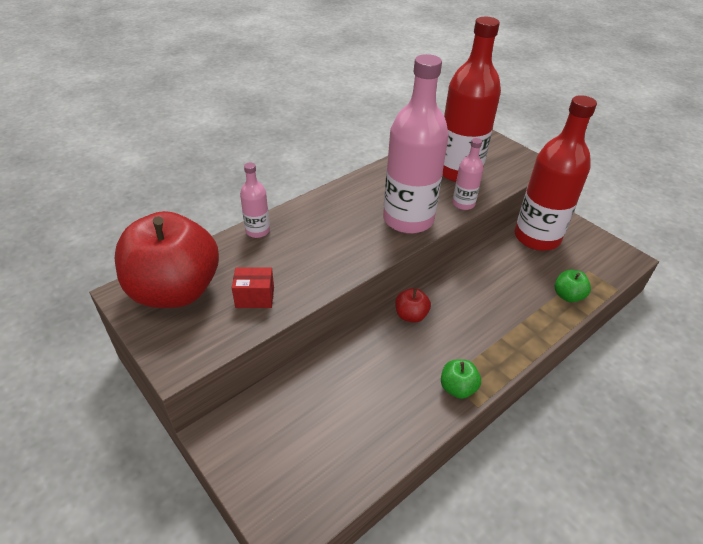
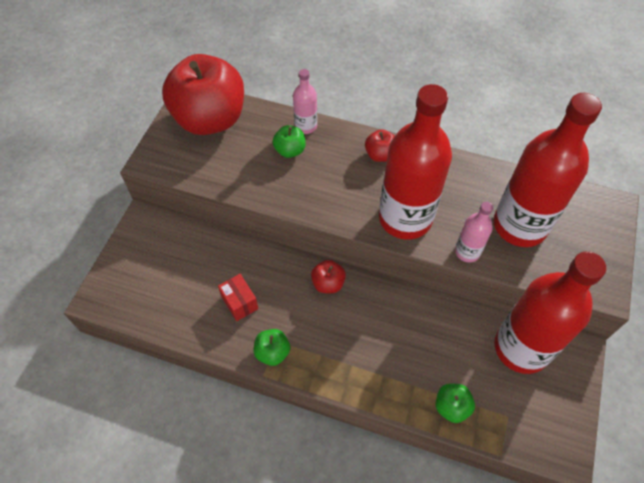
camera: 60 degrees right, 15 degrees up
red box [232,267,274,308] -> red box moved to [218,274,258,321]
pink bottle [383,54,449,234] -> red bottle [379,84,452,240]
none -> green apple [272,125,306,158]
none -> red apple [365,129,395,162]

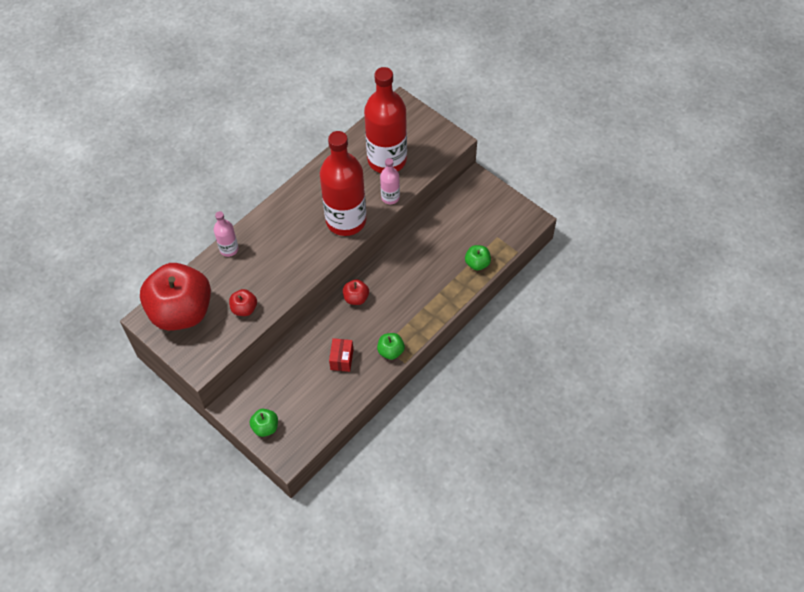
camera: 65 degrees left, 0 degrees up
red box [218,274,258,321] -> red box turned 75 degrees counterclockwise [329,338,353,372]
green apple [272,125,306,158] -> green apple moved to [249,409,278,437]
red apple [365,129,395,162] -> red apple moved to [229,289,257,316]
red bottle [494,251,606,374] -> none

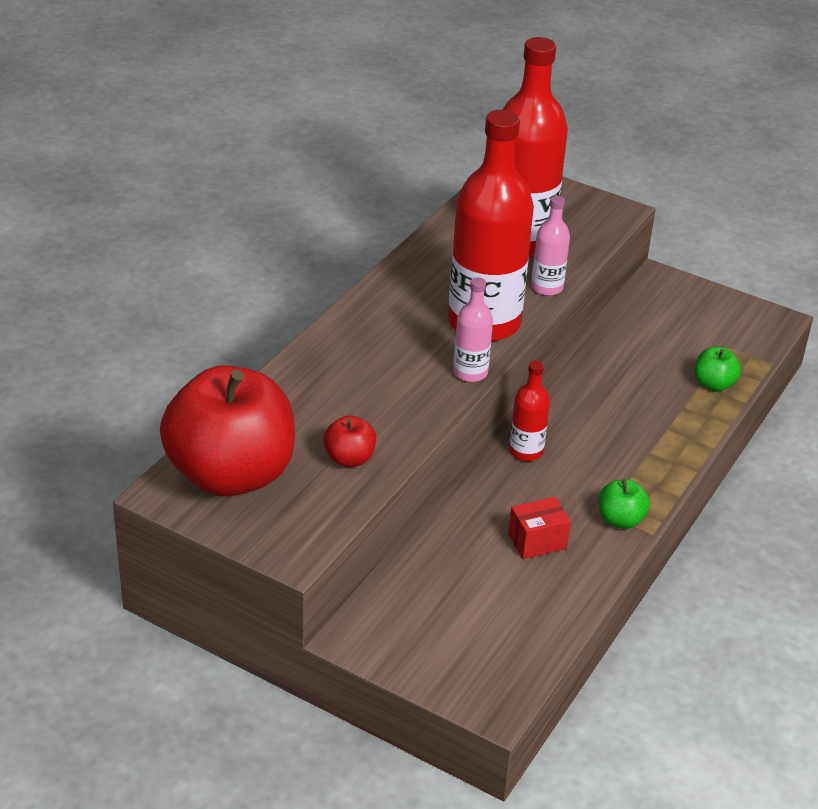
camera: 15 degrees left, 20 degrees down
pink bottle [214,211,239,257] -> pink bottle moved to [453,277,493,382]
green apple [249,409,278,437] -> none
red box [329,338,353,372] -> red box turned 75 degrees clockwise [508,497,571,559]
red apple [343,279,369,305] -> red bottle [509,360,550,461]

